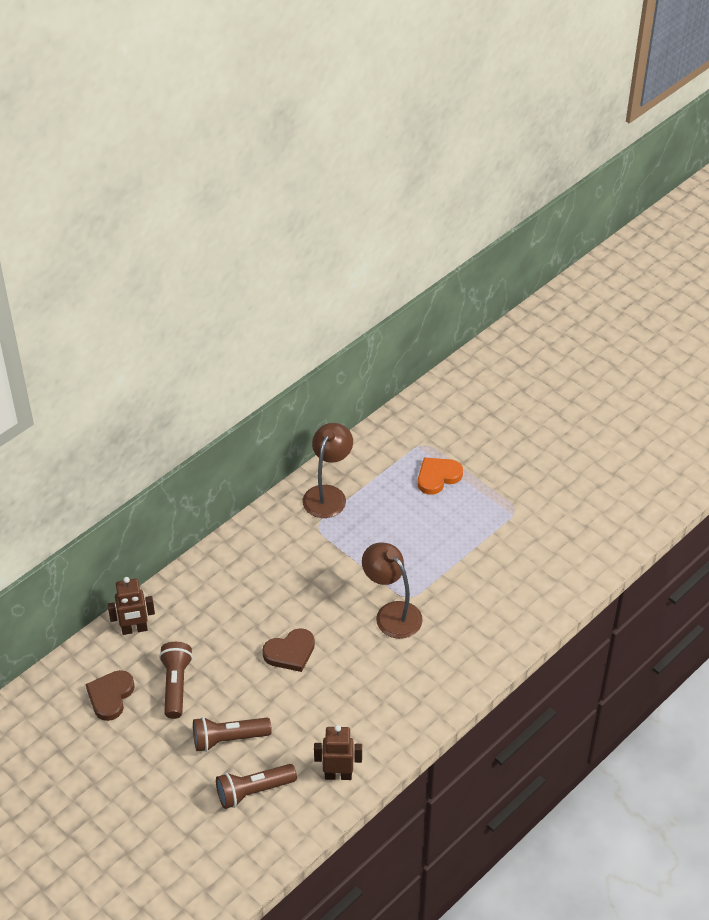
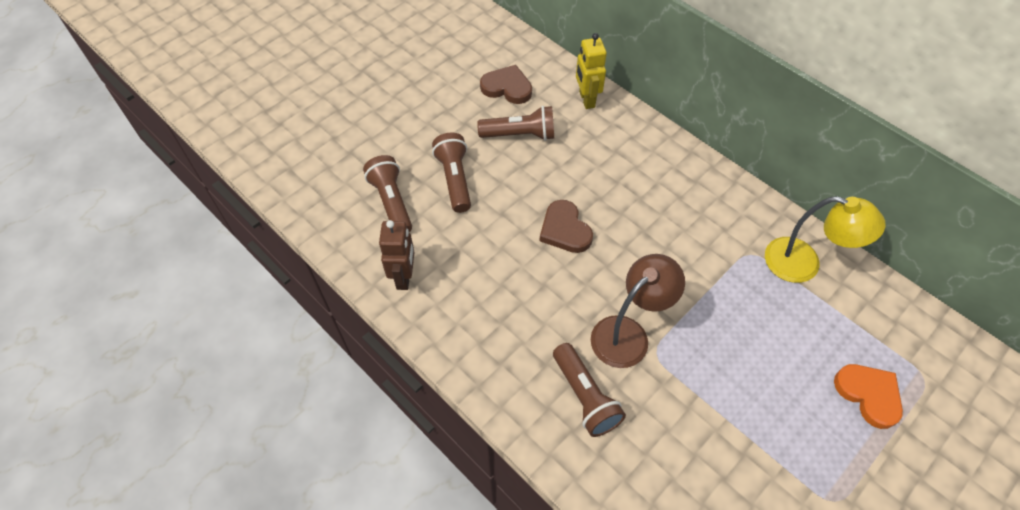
camera: 90 degrees right, 10 degrees up
brown robot [107,577,155,635] -> yellow robot [576,33,607,109]
brown lamp [303,423,353,518] -> yellow lamp [765,196,885,283]
none -> brown flashlight [553,343,626,437]

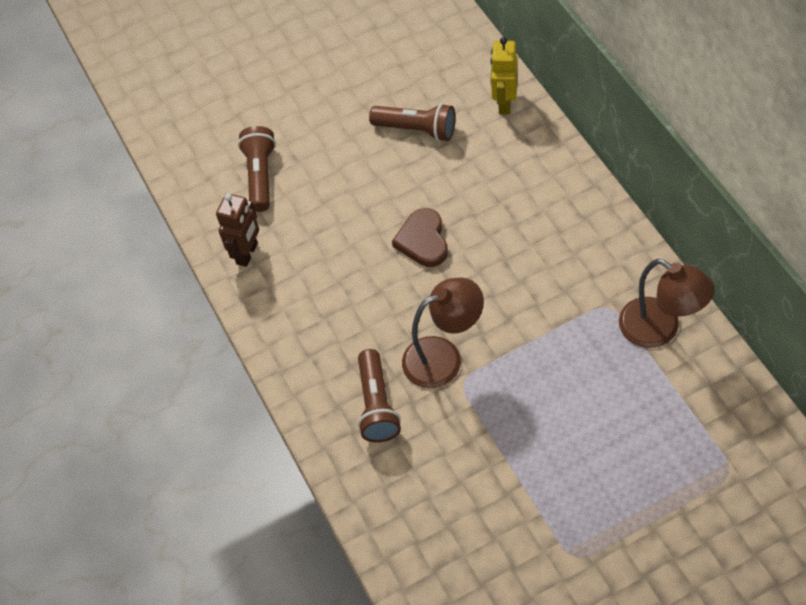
camera: 25 degrees right, 0 degrees up
brown flashlight [432,133,471,213] -> none
brown heart [480,65,532,104] -> none
yellow lamp [765,196,885,283] -> brown lamp [619,259,715,348]
orange heart [834,364,903,429] -> none

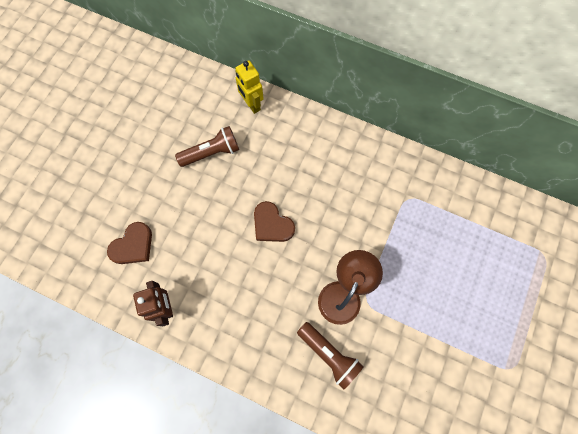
camera: 45 degrees left, 15 degrees up
brown flashlight [238,126,276,212] -> brown heart [107,222,152,264]
brown lamp [619,259,715,348] -> none

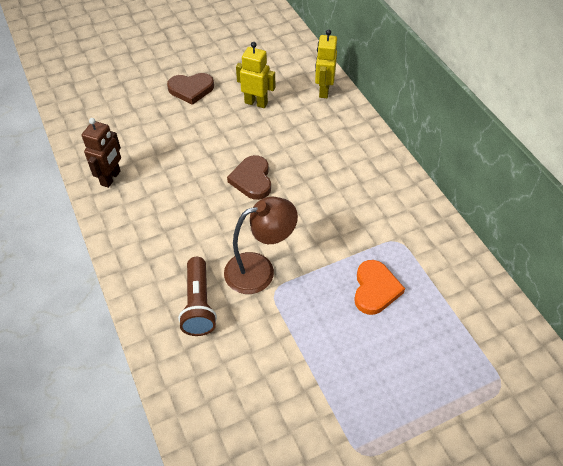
camera: 40 degrees right, 20 degrees down
brown heart [107,222,152,264] -> brown heart moved to [167,73,214,105]
brown flashlight [175,126,239,167] -> yellow robot [236,42,275,108]
none -> orange heart [354,260,405,315]

